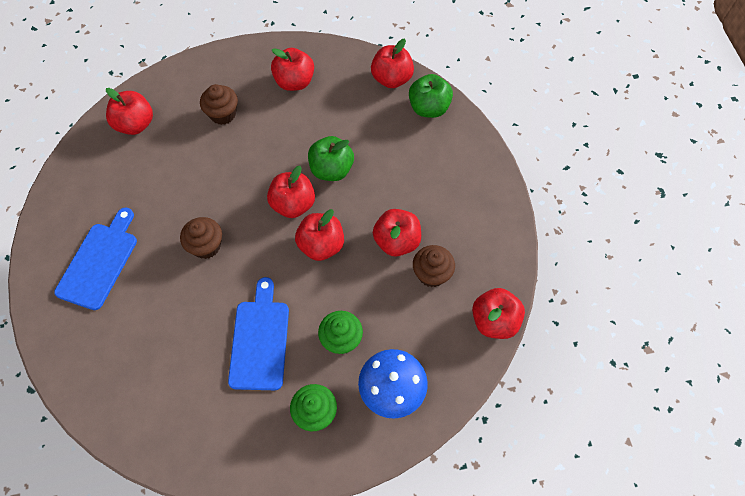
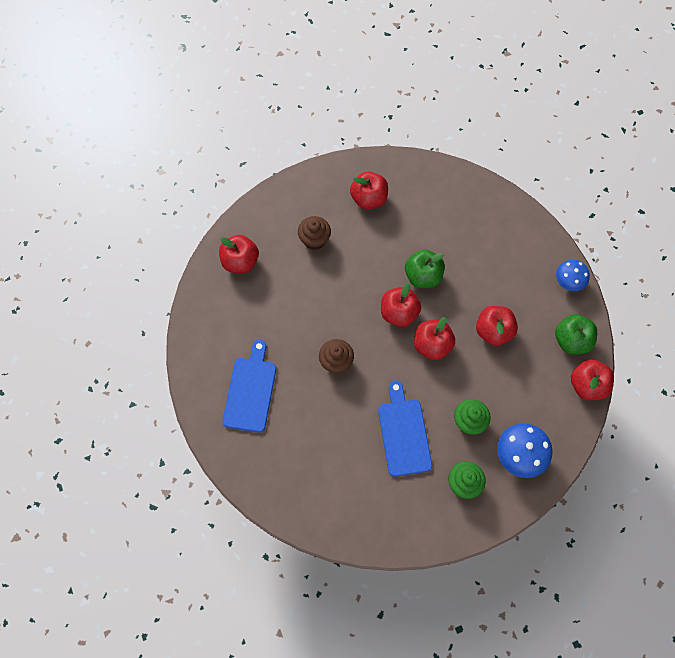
camera: 10 degrees left, 5 degrees up
red apple [371,39,414,88] -> none
green apple [409,74,453,118] -> green apple moved to [555,314,597,354]
brown cupcake [413,245,455,287] -> none
none -> blue mushroom [556,260,590,291]

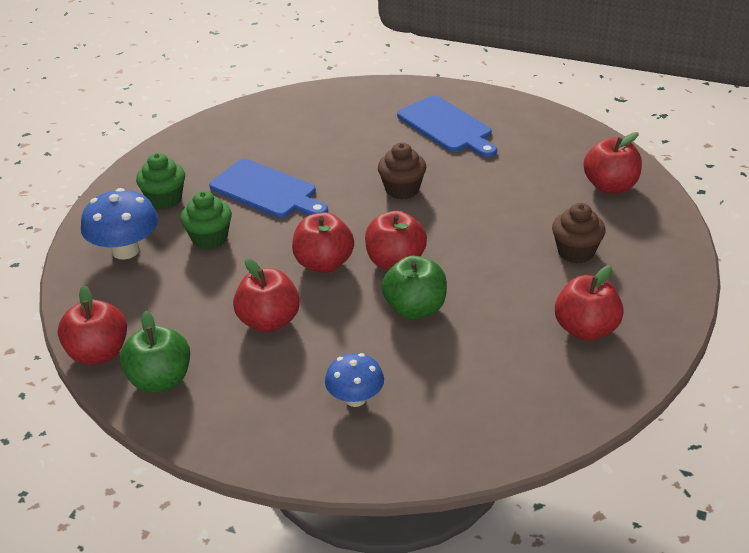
camera: 135 degrees right, 30 degrees down
blue mushroom [556,260,590,291] -> blue mushroom moved to [325,353,384,407]

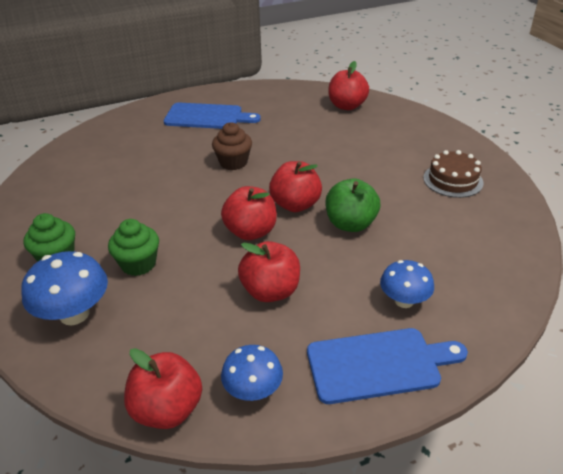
camera: 45 degrees left, 0 degrees up
green apple [120,311,190,393] -> blue mushroom [221,345,283,401]
blue cutting board [209,159,328,218] -> blue cutting board moved to [307,328,468,404]
brown cupcake [552,203,606,263] -> none
red apple [555,265,624,341] -> brown cake [423,150,483,198]

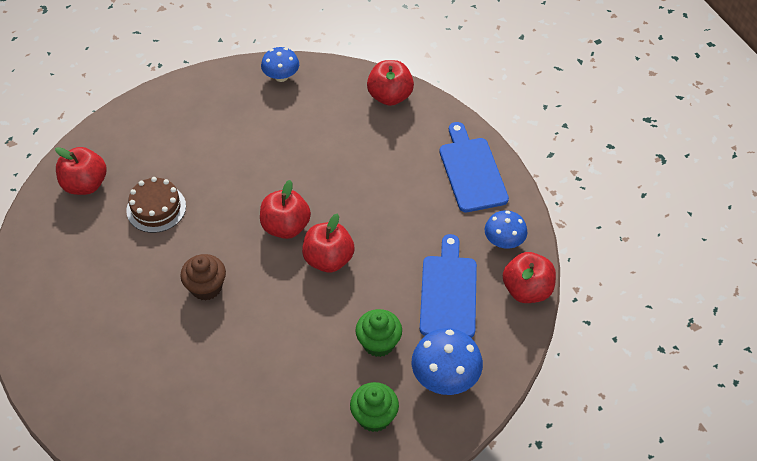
camera: 95 degrees left, 15 degrees up
blue cutting board [164,103,261,129] -> blue cutting board moved to [420,234,477,338]
red apple [238,241,300,302] -> red apple moved to [367,60,414,106]
green apple [326,179,380,232] -> none
blue mushroom [380,260,434,308] -> blue mushroom moved to [261,47,299,82]
brown cake [423,150,483,198] -> brown cake moved to [126,177,186,233]

